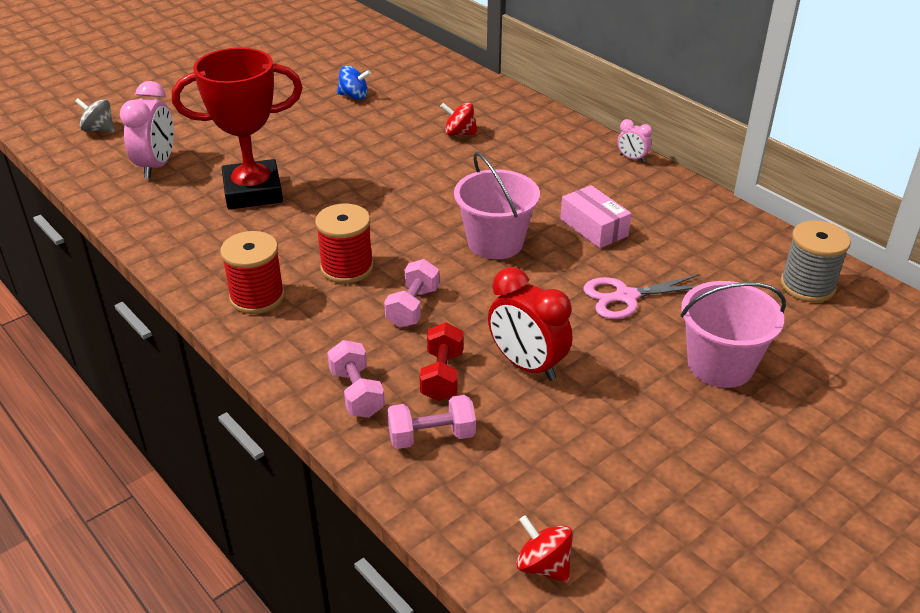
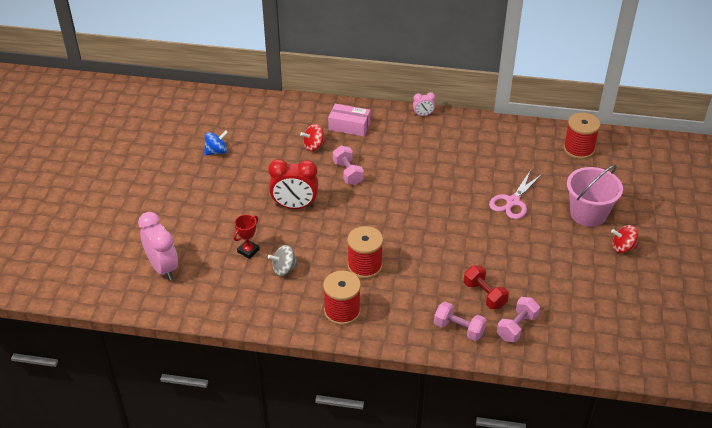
camera: 40 degrees left, 5 degrees up
grey spinning top [75,98,115,132] -> grey spinning top moved to [268,245,299,276]
red trophy [172,48,303,209] -> red trophy [234,215,260,259], size x0.41
pink dumbbell [384,259,439,328] -> pink dumbbell moved to [333,146,364,185]
pink bucket [454,152,540,259] -> none
red clock [488,267,572,381] -> red clock moved to [268,159,318,209]
red spinning top [516,515,573,583] -> red spinning top moved to [611,225,638,253]
pink box [560,185,632,248] -> pink box moved to [328,104,370,136]
grey spool [780,220,851,303] -> red spool [563,112,600,159]

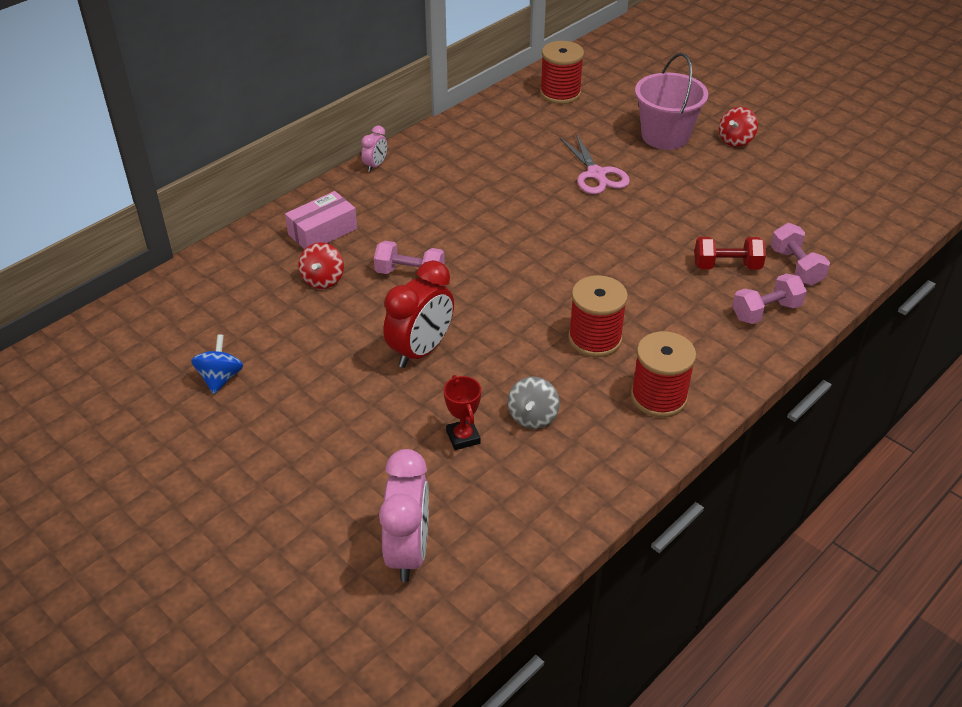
camera: 55 degrees left, 0 degrees up
pink clock [138,212,178,280] -> pink clock turned 90 degrees clockwise [379,449,429,582]

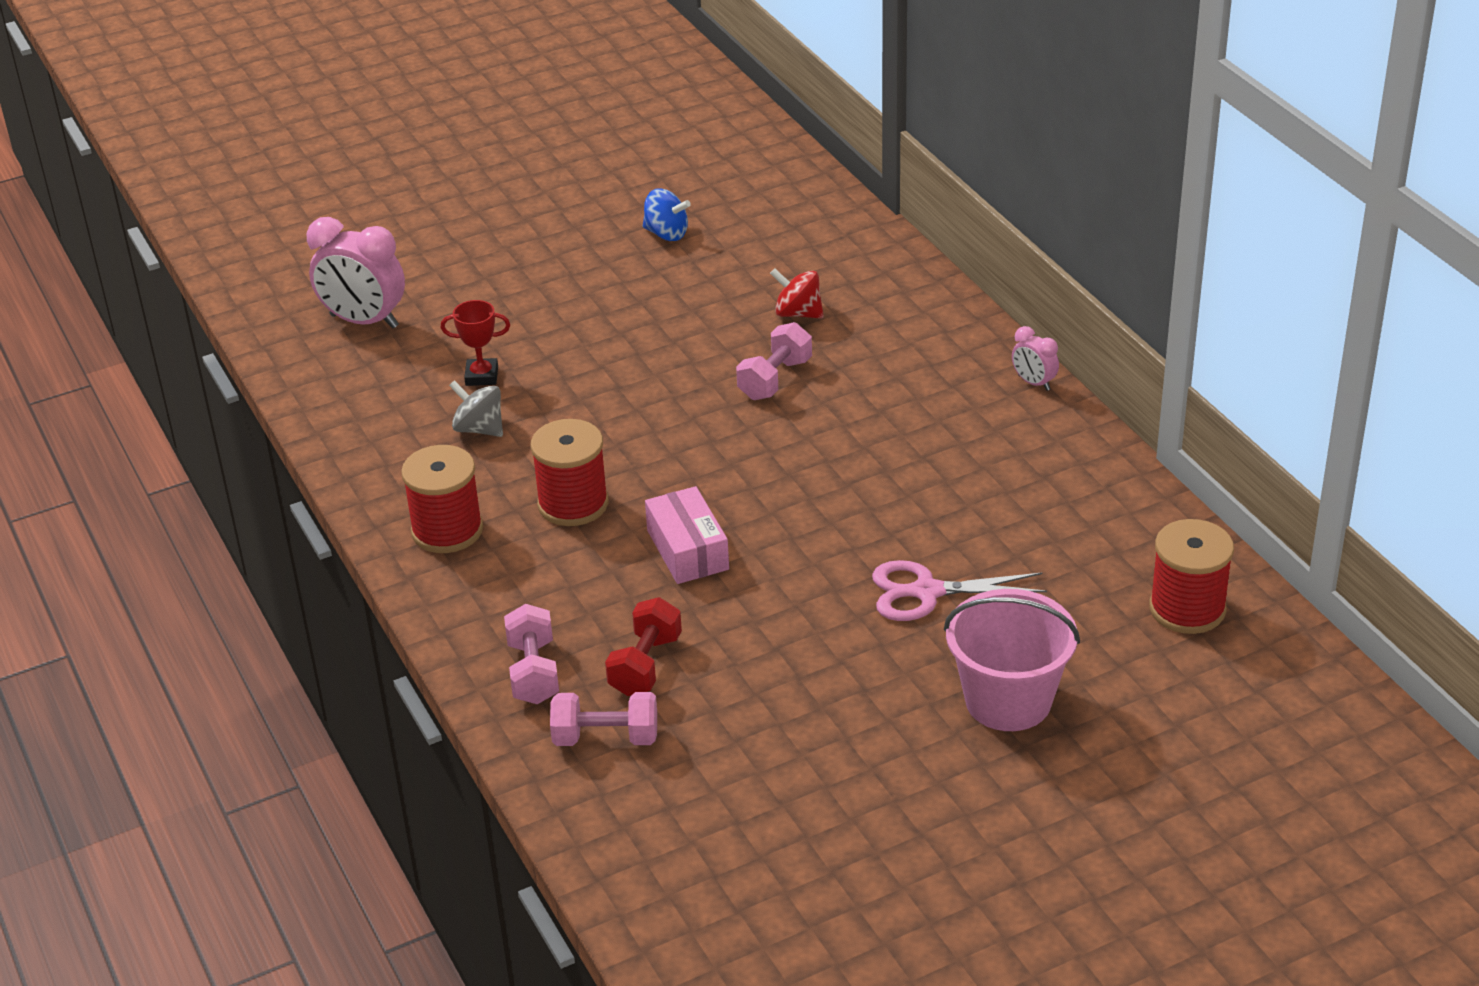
camera: 110 degrees right, 5 degrees down
pink box [285,191,357,249] -> pink box moved to [645,486,729,584]
red clock [383,260,454,368] -> none
red spinning top [719,107,758,147] -> none

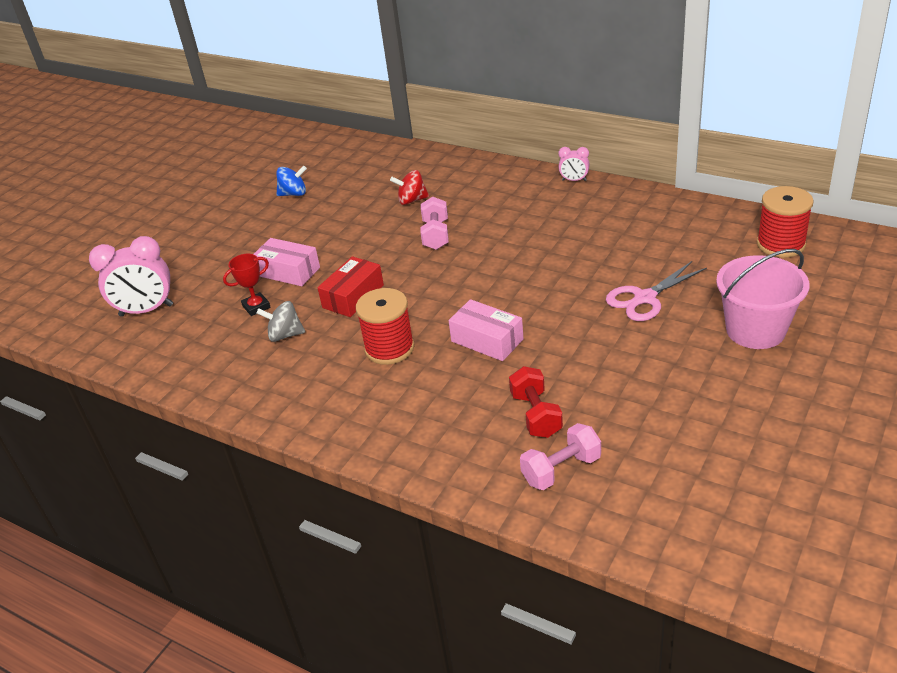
camera: 30 degrees left, 0 degrees up
red spool [401,445,483,553] -> none
pink dumbbell [504,604,559,704] -> none
none -> pink box [254,238,320,286]
none -> red box [317,256,384,317]

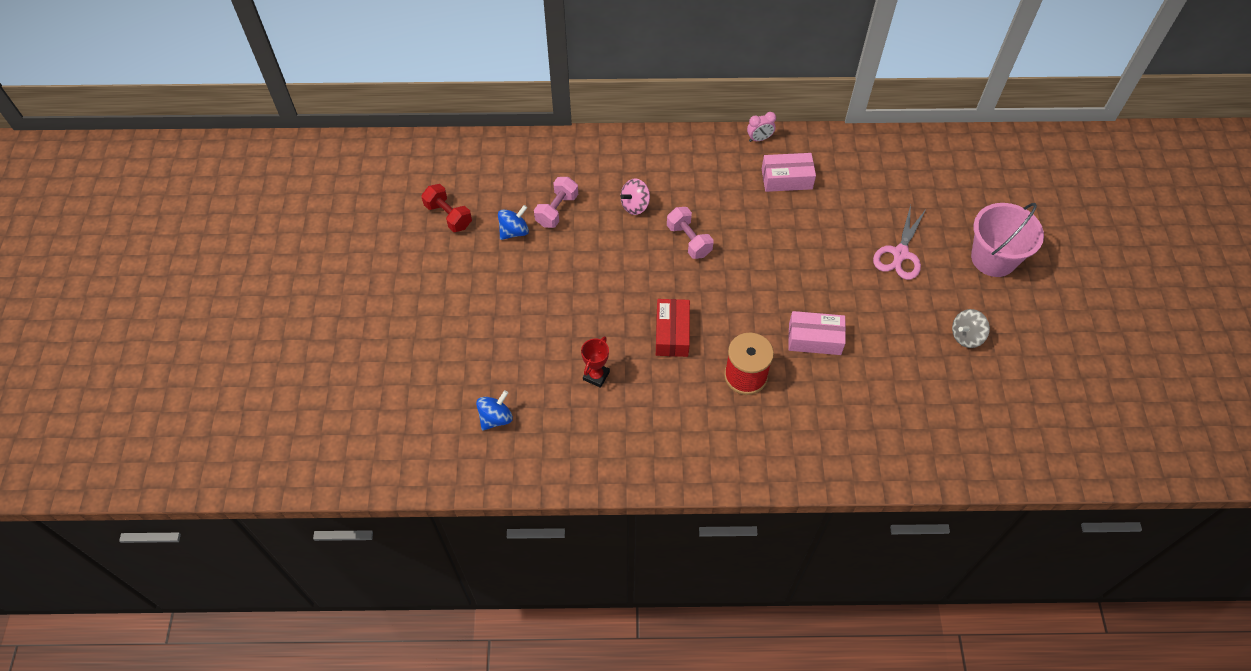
camera: 35 degrees left, 20 degrees up
pink clock [89,236,173,317] -> blue spinning top [476,390,513,431]
pink box [254,238,320,286] -> pink box moved to [762,153,816,192]
grey spinning top [256,301,305,342] -> grey spinning top moved to [952,309,990,348]
red spinning top [390,170,429,205] -> pink spinning top [620,179,650,215]
red dumbbell [509,366,563,438] -> red dumbbell moved to [421,184,472,232]
pink dumbbell [520,423,601,490] -> pink dumbbell moved to [534,177,578,228]
red spool [756,186,814,258] -> none

